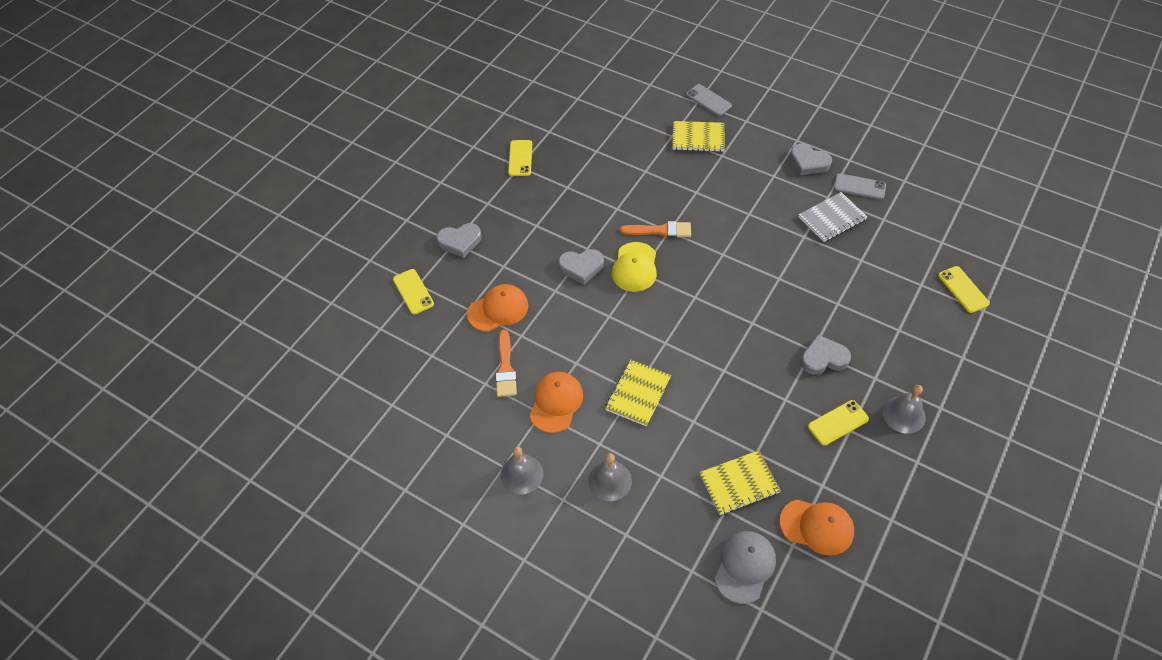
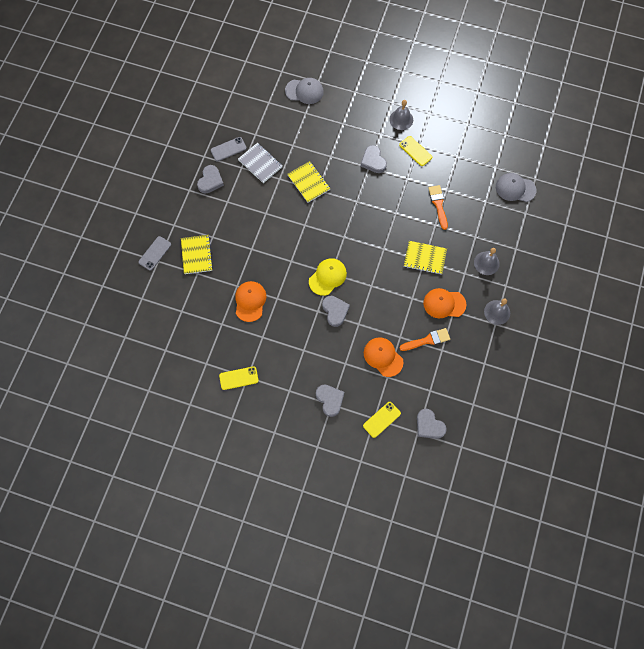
camera: 105 degrees left, 15 degrees up
yellow cap [612,242,657,292] -> yellow cap turned 45 degrees counterclockwise [309,258,347,296]
orange brush [620,221,691,238] -> orange brush moved to [428,185,448,230]
yellow notebook [699,450,781,515] -> yellow notebook moved to [287,161,330,203]
orange cap [779,500,854,556] -> orange cap moved to [235,281,266,322]
grey phone [834,173,886,200] -> grey phone turned 60 degrees clockwise [211,137,246,161]
yellow phone [938,266,990,313] -> grey cap [285,78,324,104]
none -> grey heart [417,409,447,439]

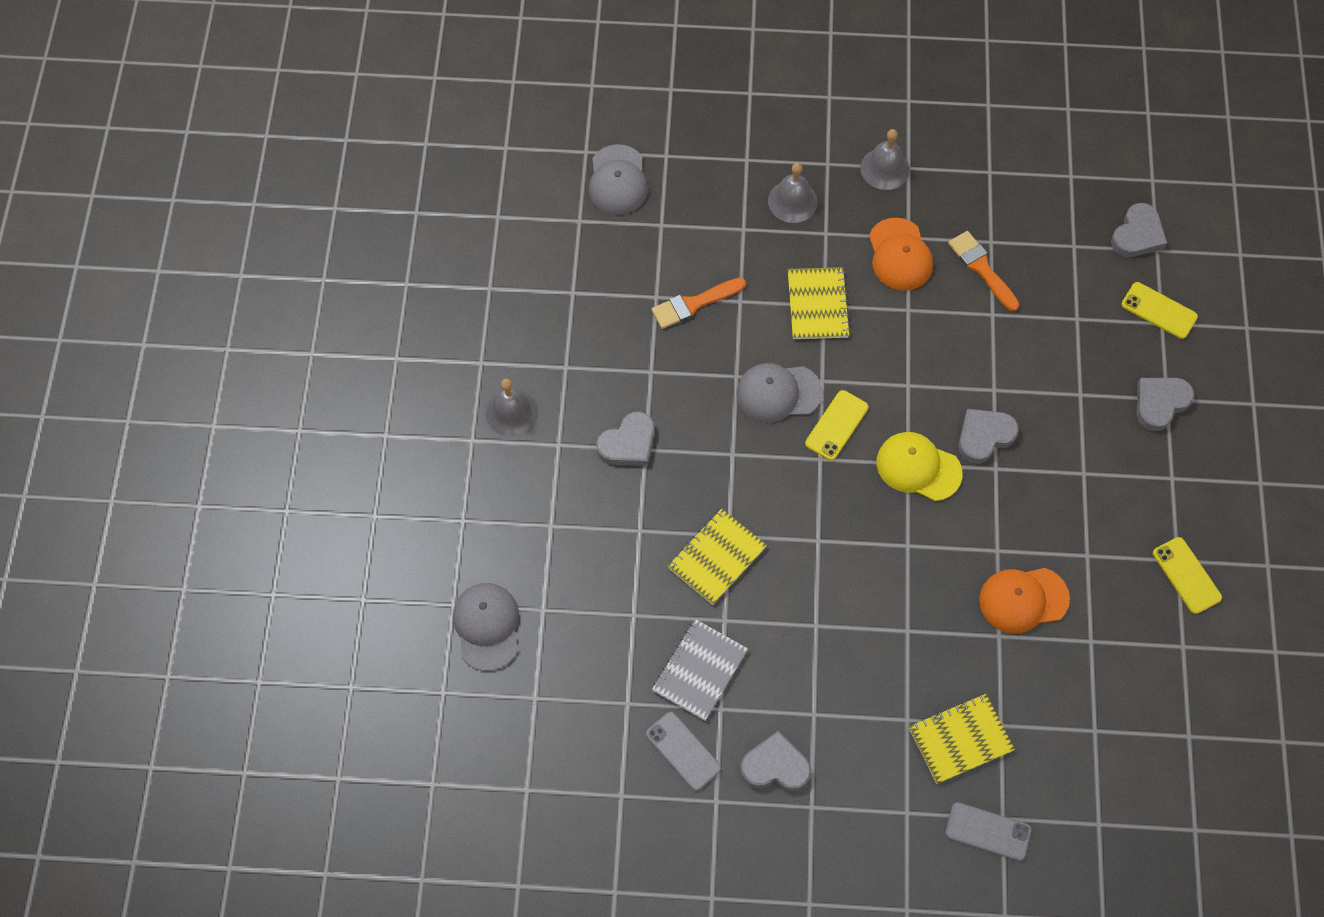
camera: 105 degrees left, 5 degrees down
orange cap [364,337,404,377] -> none
yellow phone [399,136,432,166] -> yellow phone moved to [805,390,869,460]
none -> grey cap [737,363,822,422]

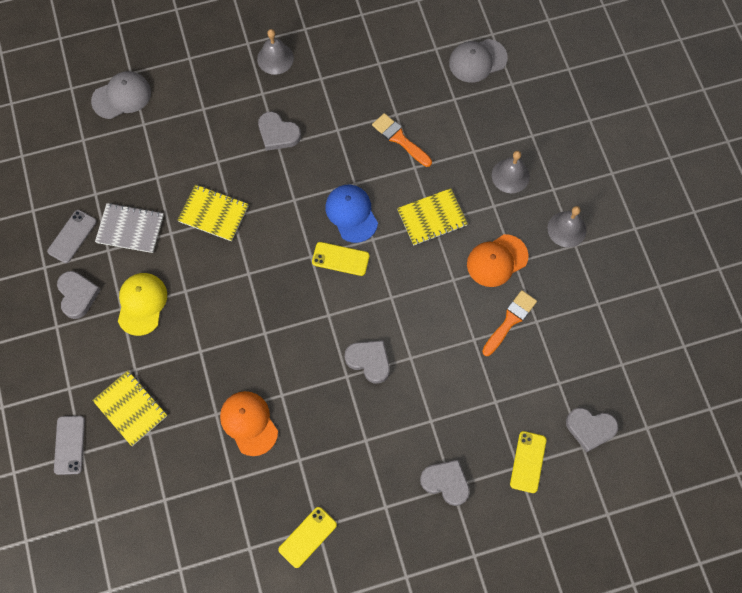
camera: 70 degrees right, 5 degrees up
grey cap [737,363,822,422] -> blue cap [325,185,378,243]
yellow cap [876,432,963,501] -> yellow cap moved to [118,273,167,336]

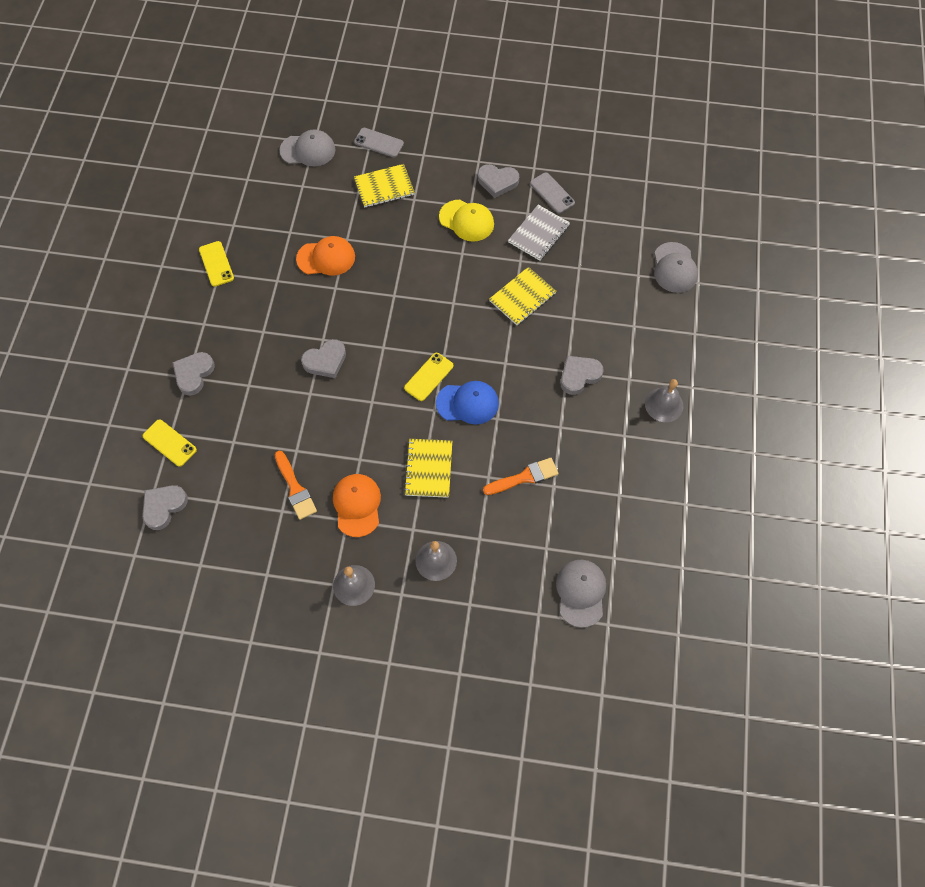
camera: 115 degrees right, 5 degrees down
grey heart [420,460,470,506] -> grey heart turned 150 degrees clockwise [172,352,215,396]
none -> grey cap [280,130,335,166]

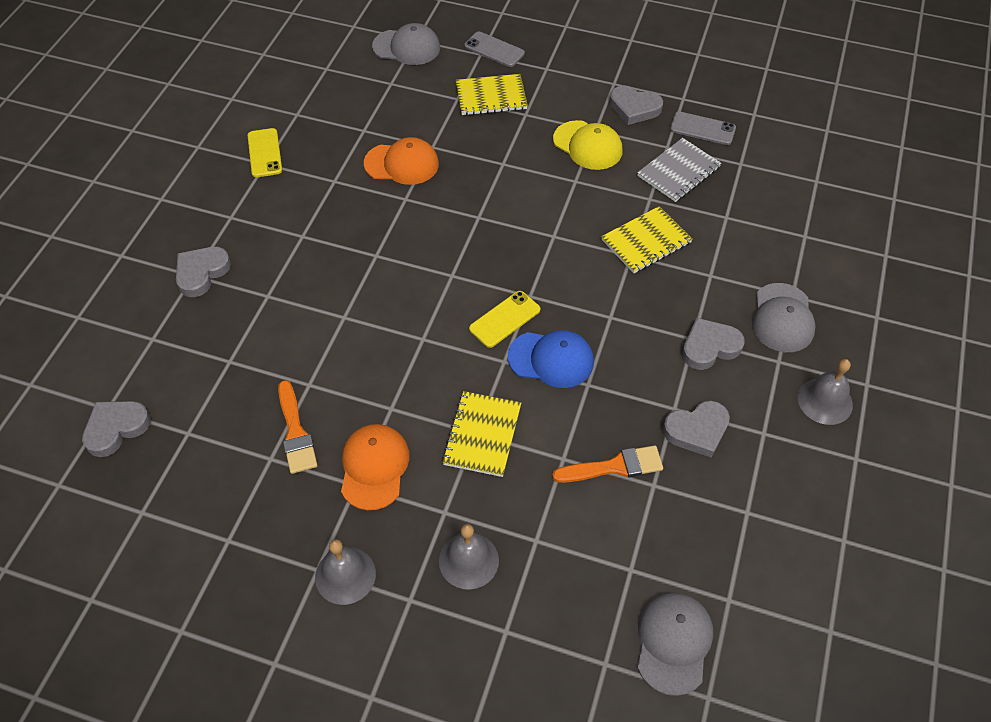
camera: 10 degrees right, 10 degrees down
yellow phone [143,419,197,467] -> none
grey heart [301,339,346,378] -> grey heart moved to [663,401,730,458]
grey phone [530,172,575,214] -> grey phone turned 45 degrees counterclockwise [670,112,736,145]
grey cap [654,242,698,293] -> grey cap moved to [752,283,816,352]

